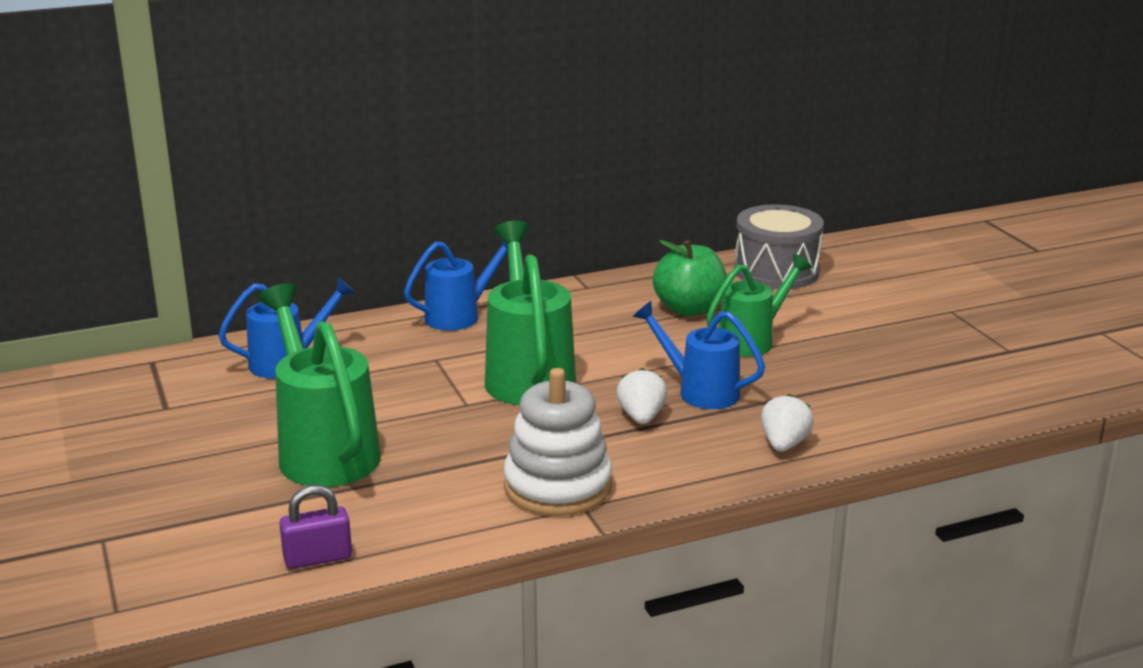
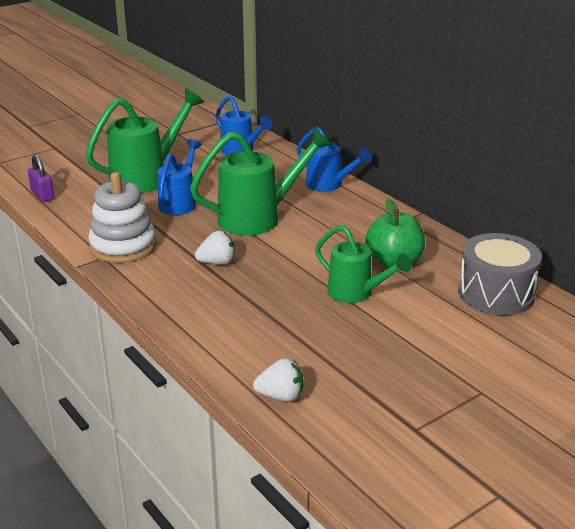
camera: 75 degrees right, 5 degrees up
blue watering can [633,301,765,409] -> blue watering can moved to [158,139,202,215]
white strawberry [761,394,814,452] -> white strawberry moved to [253,358,303,402]

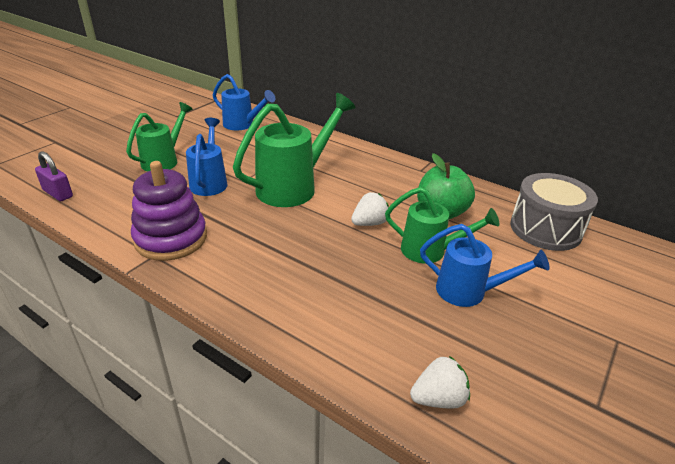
camera: 20 degrees left, 5 degrees up
green watering can [86,88,204,193] -> green watering can [126,102,193,171], size x0.64
white stacking toy [88,172,156,263] -> purple stacking toy [131,161,207,261]
white strawberry [195,231,235,265] -> white strawberry moved to [351,192,389,226]
blue watering can [297,127,371,192] -> blue watering can moved to [420,224,549,307]

